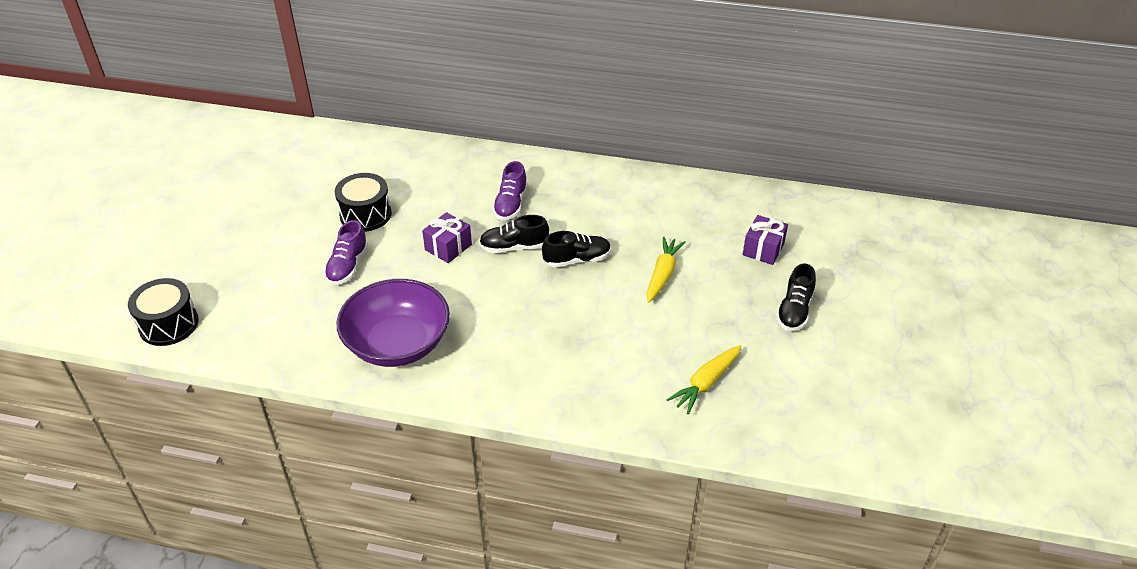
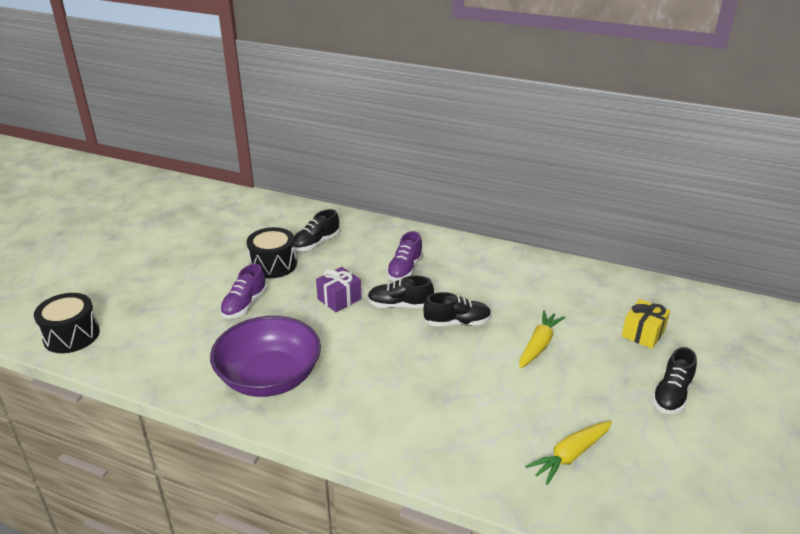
camera: 10 degrees right, 10 degrees down
purple gift [743,215,788,265] -> yellow gift [622,299,670,349]
none -> black shoe [294,209,340,251]

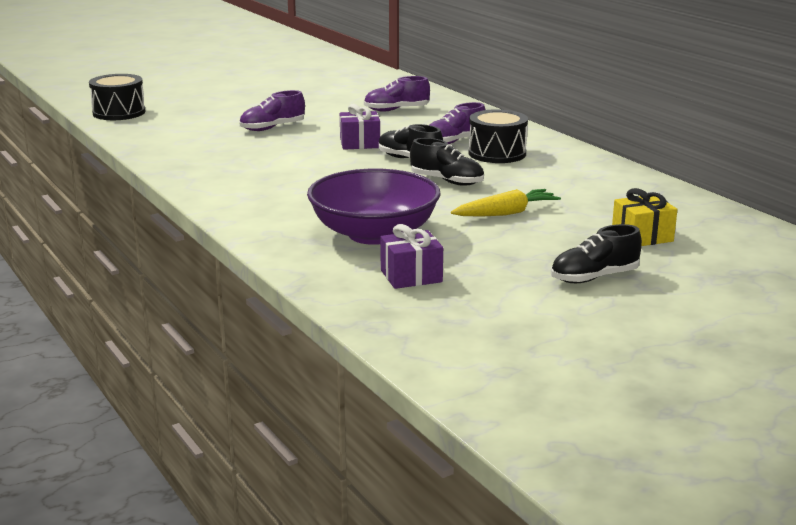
camera: 35 degrees right, 10 degrees down
purple bowl [210,316,321,397] -> purple bowl moved to [307,169,441,245]
black drum [247,227,297,278] -> black drum moved to [468,109,528,163]
black shoe [294,209,340,251] -> purple shoe [364,76,430,112]
yellow carrot [525,421,612,485] -> purple gift [380,224,443,289]

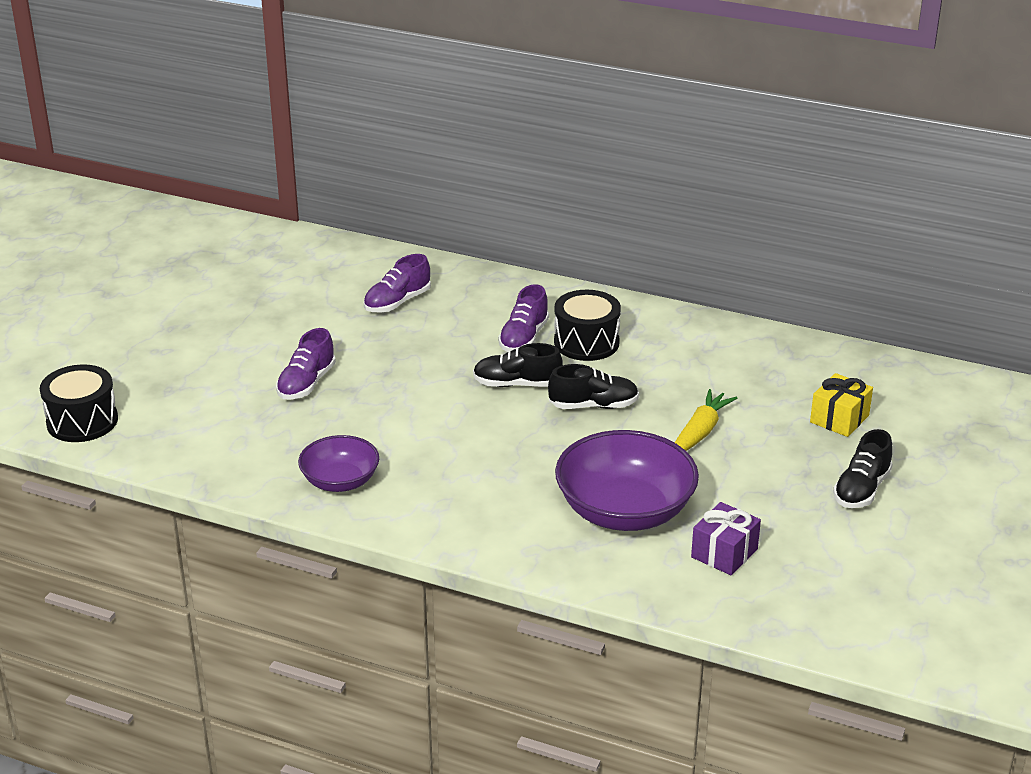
camera: 35 degrees left, 10 degrees up
purple gift [340,104,380,150] -> none
none -> purple bowl [298,435,379,492]

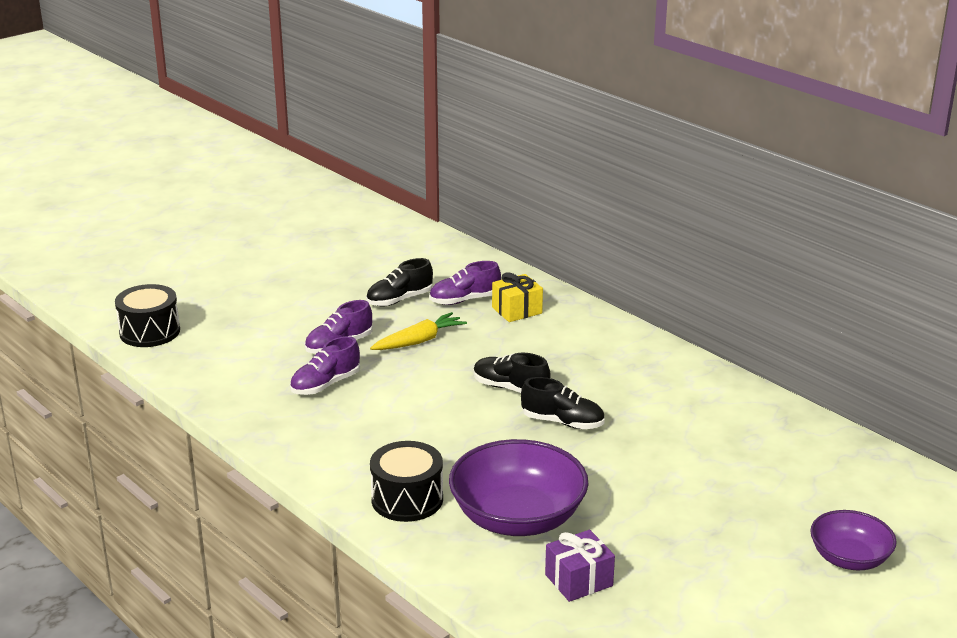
camera: 25 degrees right, 5 degrees down
purple bowl [298,435,379,492] -> purple bowl moved to [810,510,897,570]
purple shoe [498,284,549,352] -> purple shoe moved to [290,336,360,395]
black drum [554,290,621,361] -> black drum moved to [370,441,443,522]
yellow carrot [675,389,737,451] -> yellow carrot moved to [370,312,467,350]
yellow gift [810,373,873,437] -> yellow gift moved to [492,272,543,322]
black shoe [833,429,893,508] -> black shoe moved to [366,258,433,306]

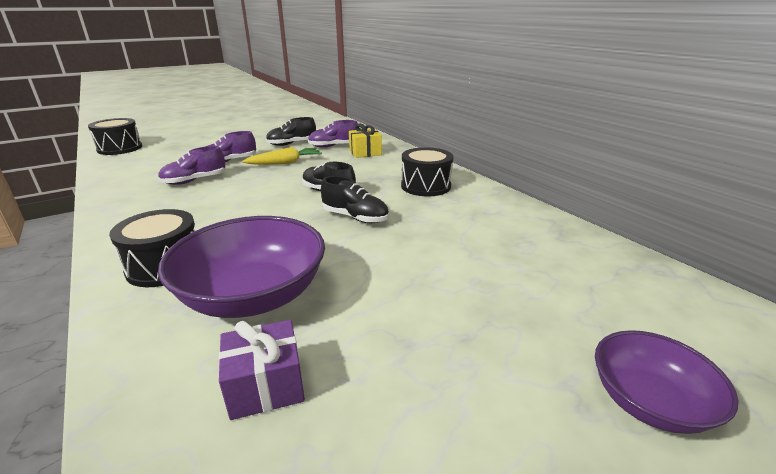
camera: 10 degrees right, 0 degrees up
none -> black drum [401,147,453,196]

